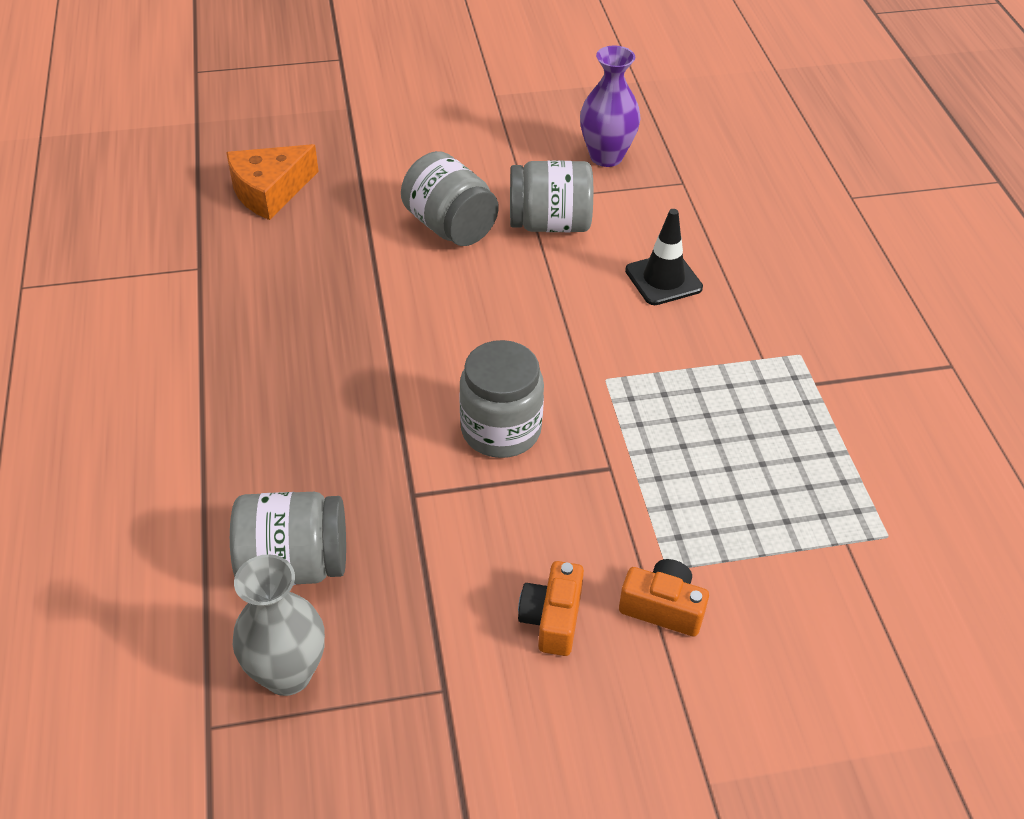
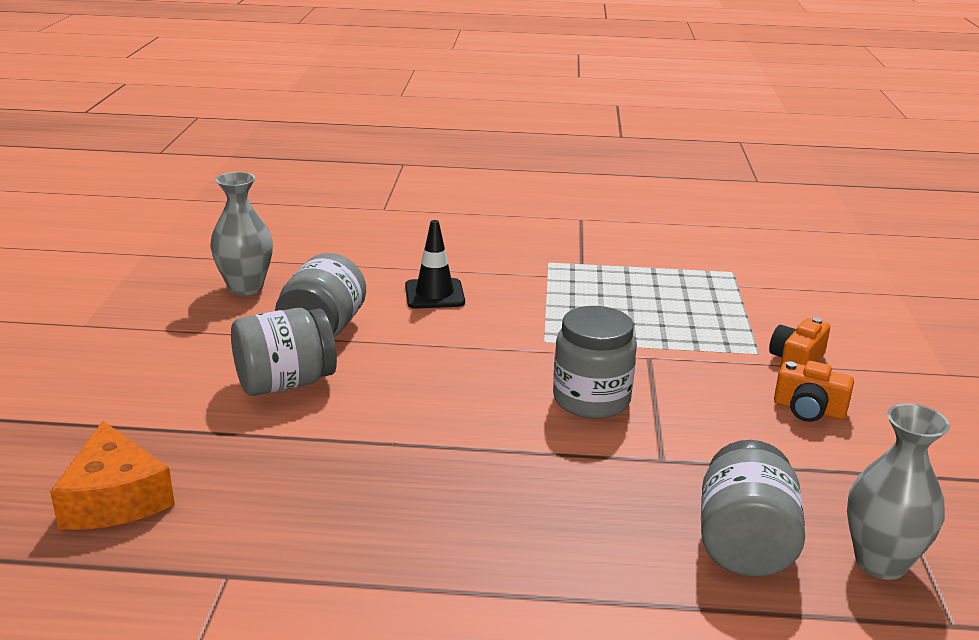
camera: 75 degrees left, 20 degrees down
purple vase [580,46,641,167] -> grey vase [210,172,273,295]

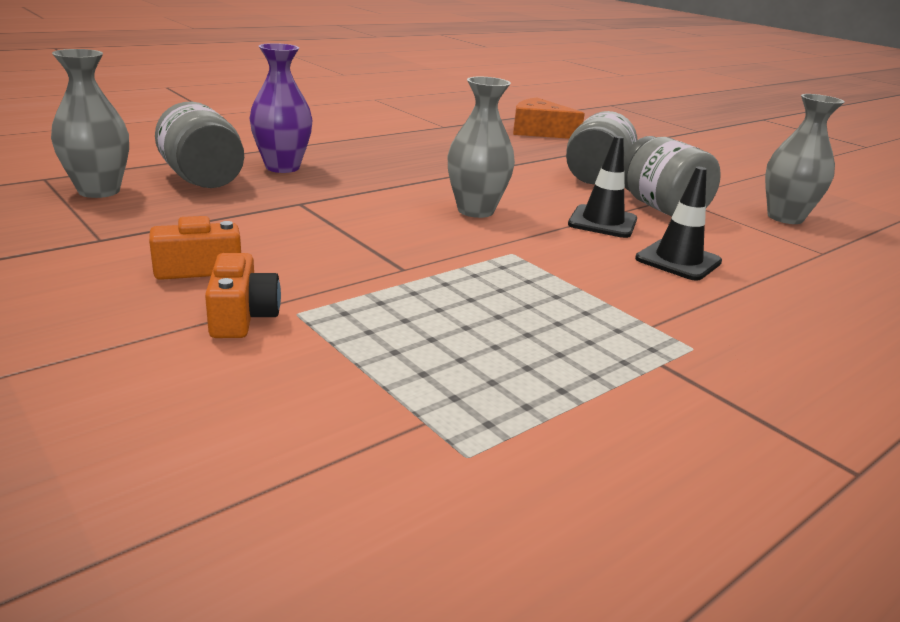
camera: 135 degrees right, 0 degrees up
grey jar [553,306,637,419] -> none
none -> purple vase [249,43,313,173]
none -> grey vase [447,77,515,218]
none -> black traffic cone [568,136,637,238]

